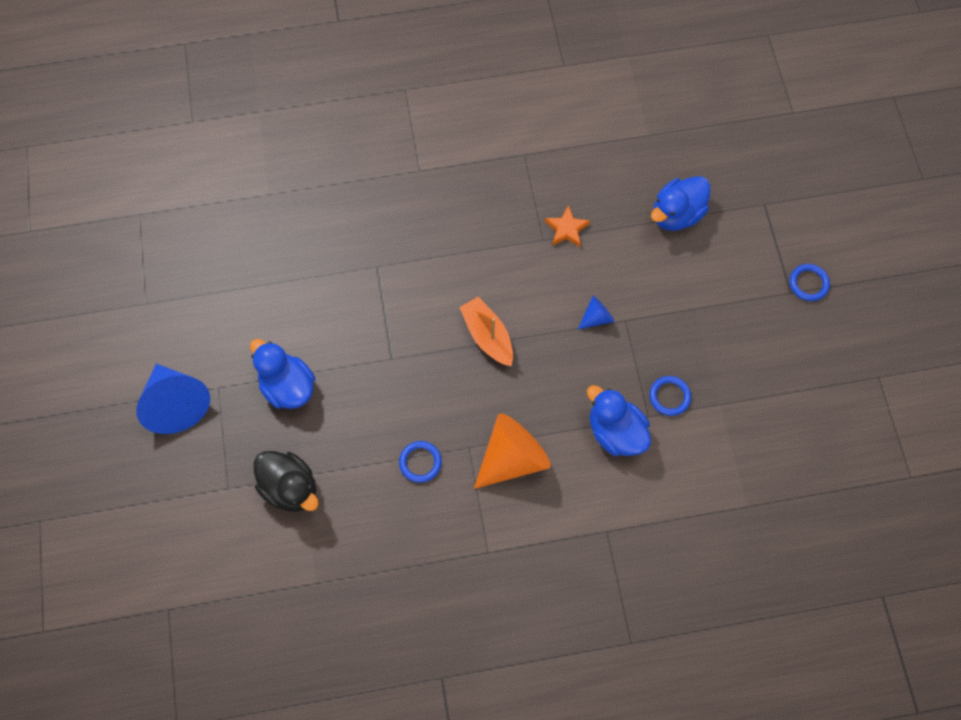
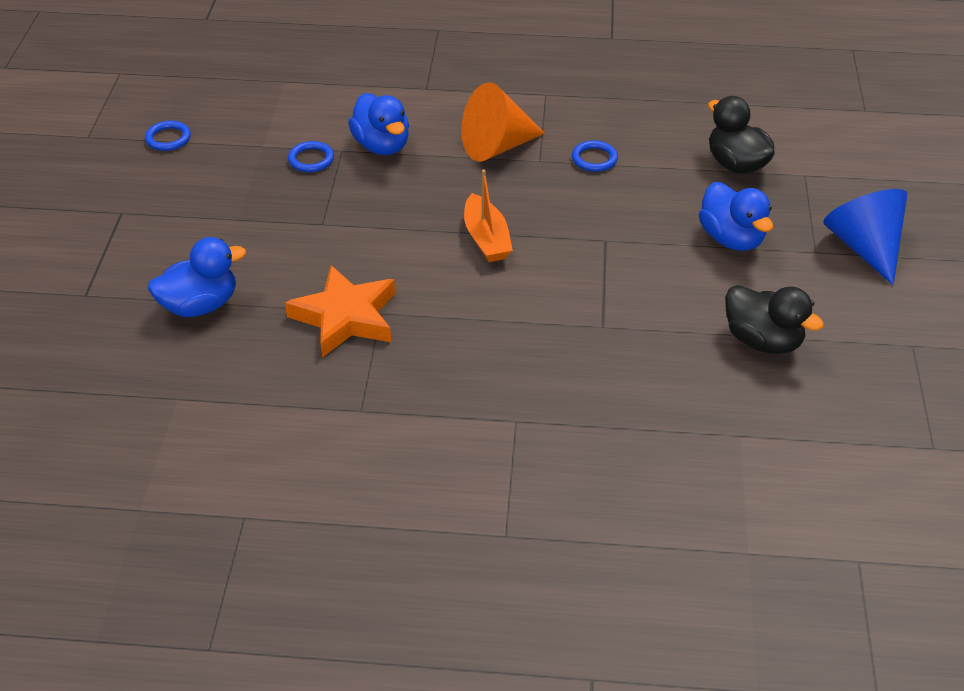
camera: 165 degrees left, 25 degrees down
orange star [545,205,590,247] -> orange star [285,265,395,357], size x1.89
blue cone [578,296,614,330] -> none
blue ring [789,264,830,301] -> blue ring moved to [145,121,191,151]
none -> black duck [725,285,824,354]

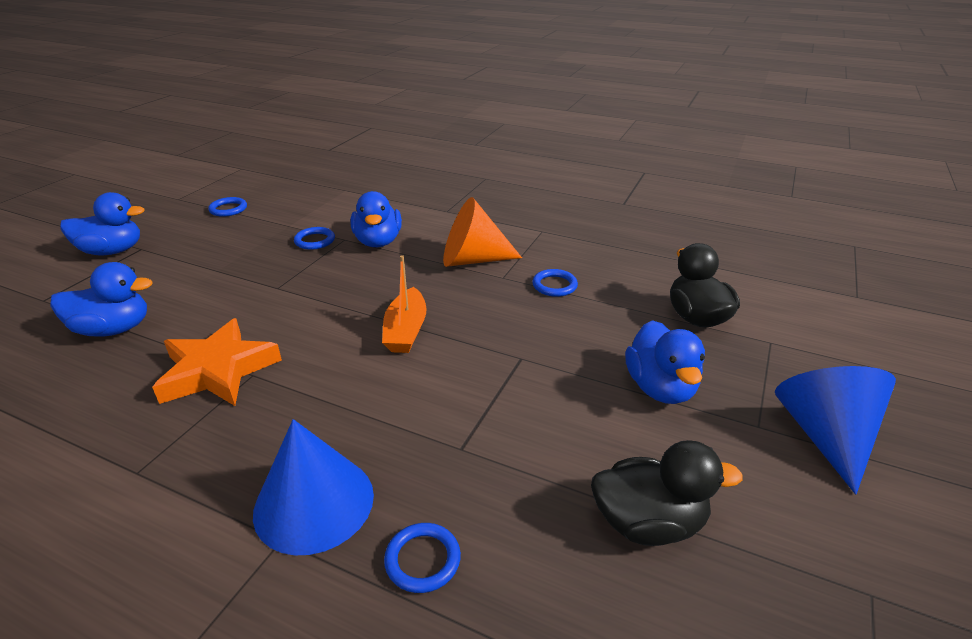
camera: 20 degrees right, 10 degrees down
black duck [725,285,824,354] -> black duck turned 60 degrees counterclockwise [591,440,743,546]
none -> blue duck [60,192,144,255]
none -> blue cone [253,419,374,555]
none -> blue ring [384,523,461,593]

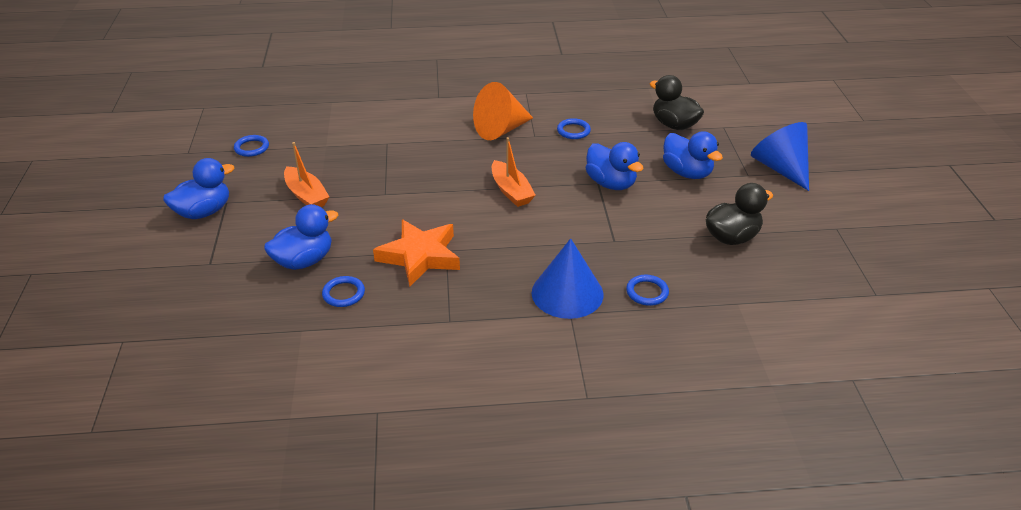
camera: 30 degrees left, 5 degrees up
blue ring [294,227,335,250] -> blue ring moved to [322,276,365,307]
blue duck [351,191,402,247] -> blue duck moved to [586,142,644,190]
none -> orange boat [284,142,329,207]

